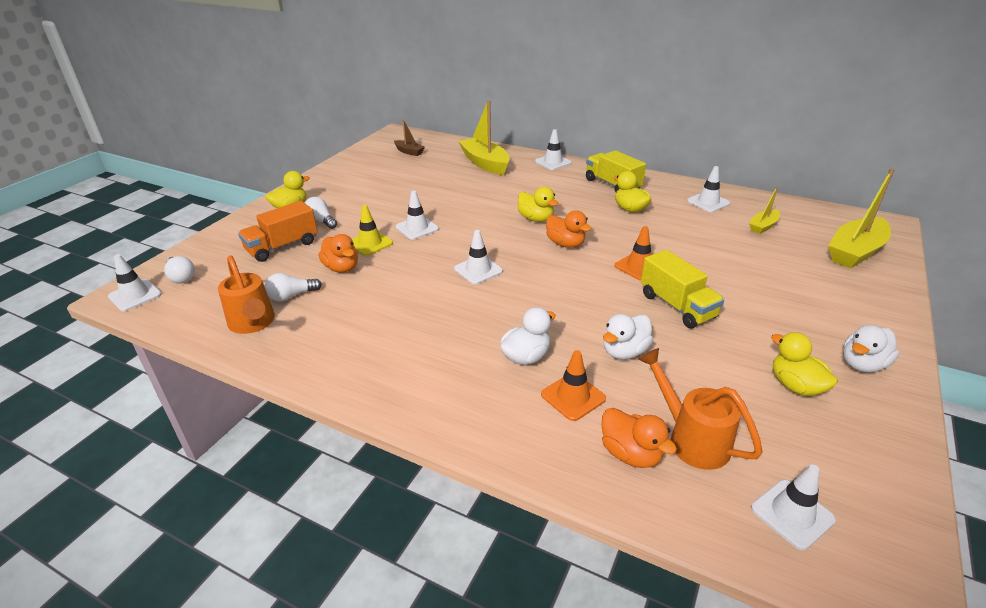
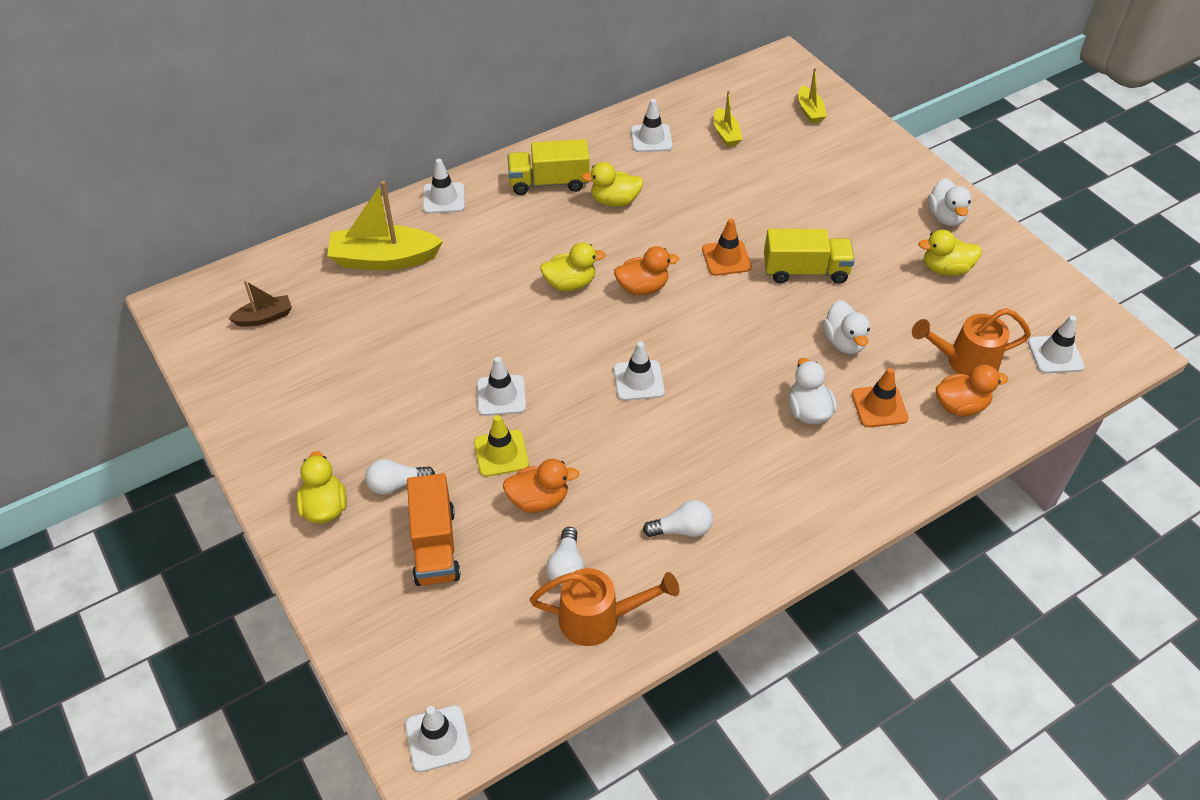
camera: 60 degrees left, 15 degrees up
white light bulb [164,256,195,284] -> white light bulb moved to [643,500,713,537]
yellow boat [828,168,895,269] -> yellow boat [798,68,827,124], size x0.52

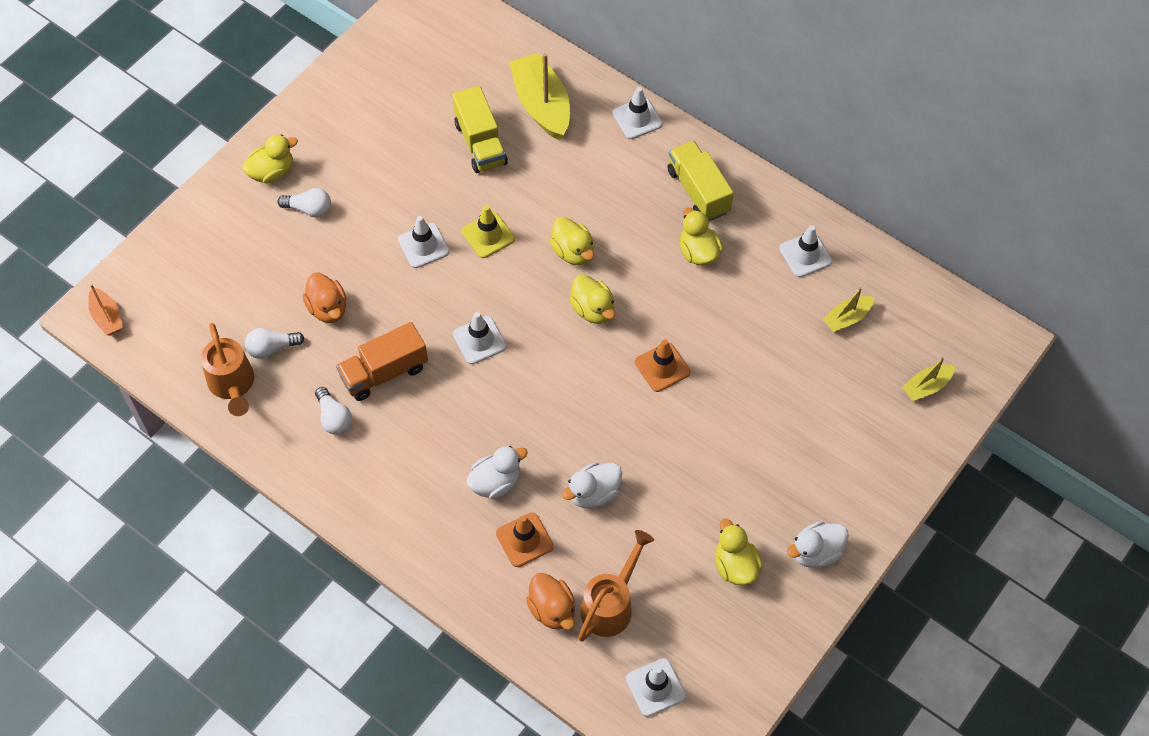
camera: 70 degrees right, 10 degrees up
brown boat [228,280,292,327] -> none
white light bulb [365,459,435,495] -> white light bulb turned 135 degrees clockwise [277,188,331,217]
white traffic cone [405,705,471,772] -> orange boat [88,284,123,335]
orange truck [407,473,461,586] -> orange truck moved to [336,322,428,401]
yellow traffic cone [474,415,529,477] -> yellow traffic cone moved to [462,205,515,258]
orange duck [614,246,679,295] -> yellow duck [569,274,615,324]
yellow truck [764,229,855,284] -> yellow truck moved to [452,86,508,173]
orange watering can [912,308,1031,377] -> orange watering can turned 60 degrees clockwise [578,530,654,642]

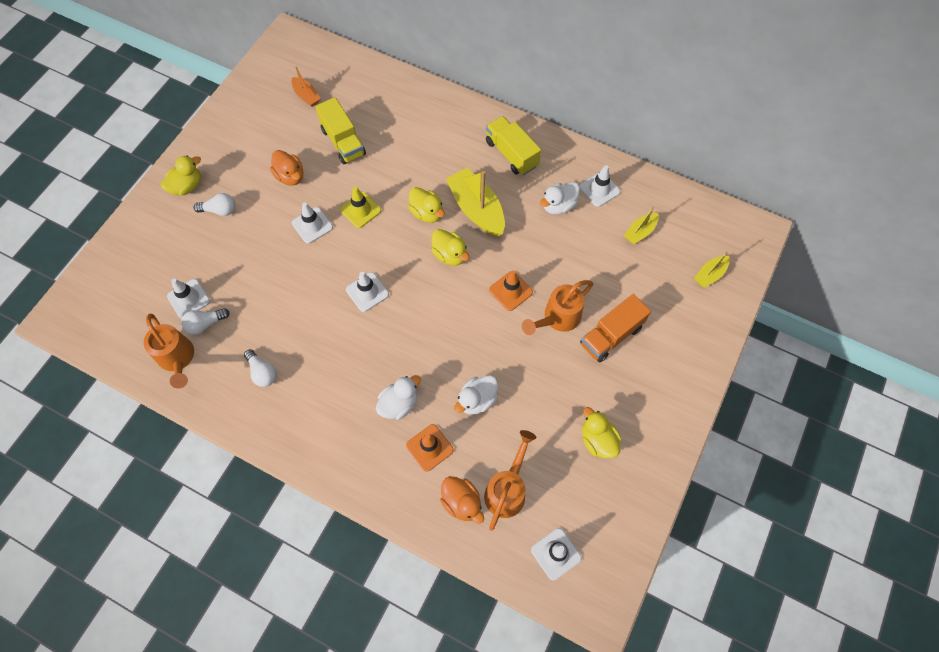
camera: 10 degrees left, 5 degrees up
orange boat [88,284,123,335] -> orange boat moved to [292,67,321,107]
orange duck [303,273,346,323] -> orange duck moved to [270,150,303,186]
orange truck [336,322,428,401] -> orange truck moved to [580,294,651,362]
yellow boat [509,53,570,140] -> yellow boat moved to [446,168,505,237]
white traffic cone [613,87,663,139] -> white traffic cone moved to [167,279,210,319]
yellow duck [680,207,723,265] -> none
white duck [787,521,849,568] -> white duck moved to [540,182,580,215]
none -> orange watering can [522,280,593,335]

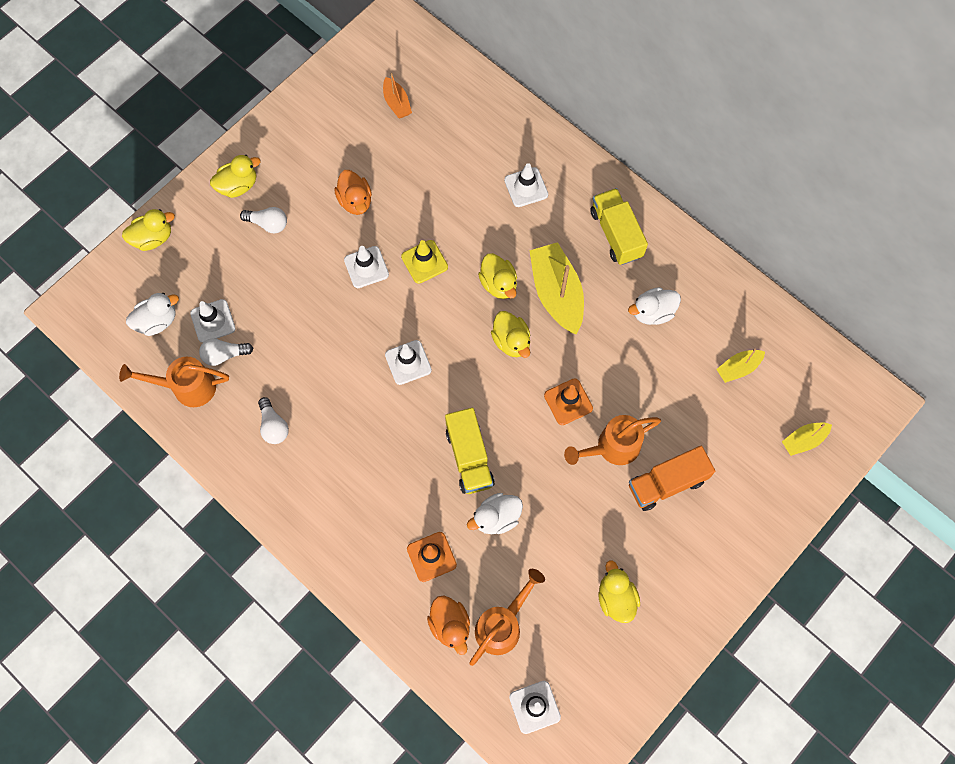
camera: 15 degrees right, 5 degrees up
orange watering can [144,314,194,389] -> orange watering can turned 105 degrees clockwise [119,356,229,407]
yellow truck [315,97,366,164] -> yellow truck moved to [445,408,495,494]
white duck [376,375,421,420] -> white duck moved to [126,293,179,336]
white traffic cone [579,165,620,207] -> white traffic cone moved to [504,163,548,207]
none -> yellow duck [122,209,175,251]

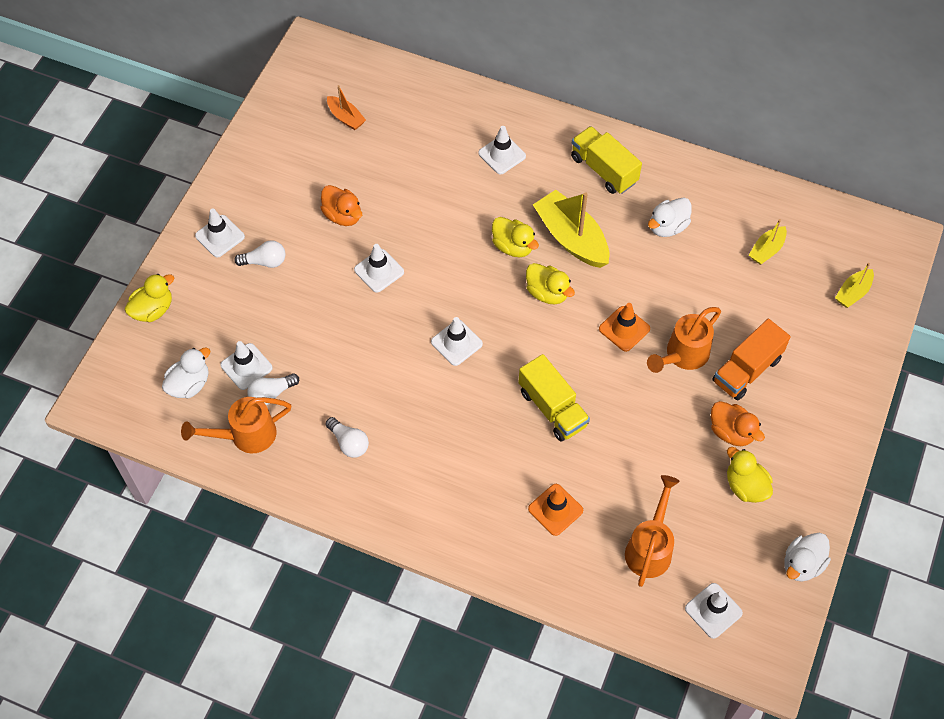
camera: 20 degrees left, 10 degrees down
yellow duck [210,155,260,198] -> white traffic cone [195,209,245,257]
yellow traffic cone [401,240,448,284] -> none
orange duck [427,596,470,655] -> orange duck moved to [711,401,765,446]
white duck [467,493,523,534] -> white duck moved to [784,533,831,581]

